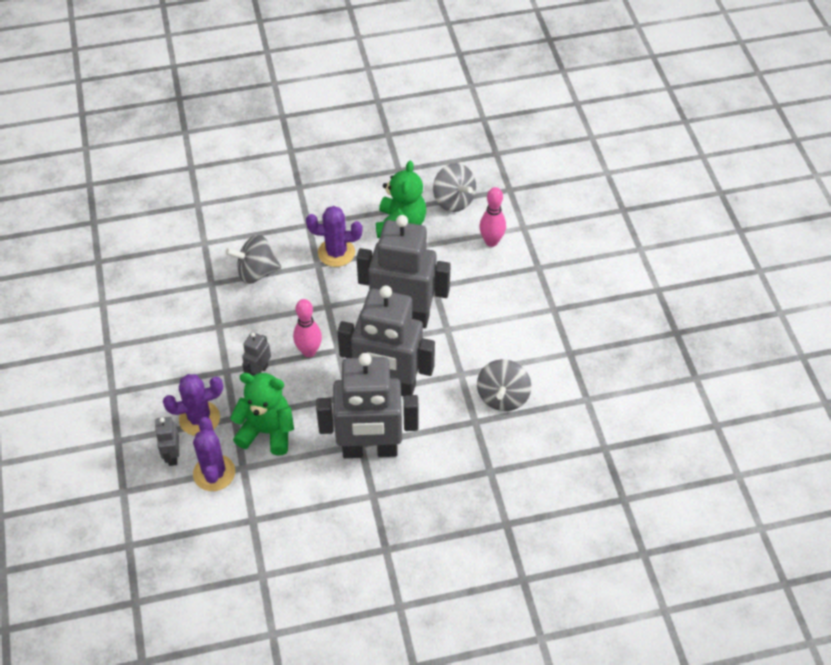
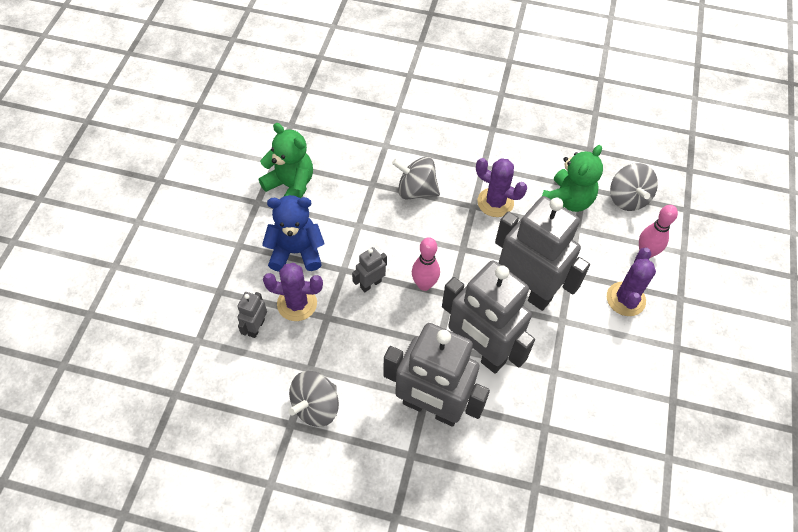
camera: 25 degrees right, 5 degrees up
purple cactus [193,417,235,491] -> purple cactus moved to [607,248,656,316]
green teddy bear [230,373,294,456] -> green teddy bear moved to [259,123,313,198]
grey spinning top [477,359,531,411] -> grey spinning top moved to [289,371,339,427]
none -> blue teddy bear [262,195,325,272]

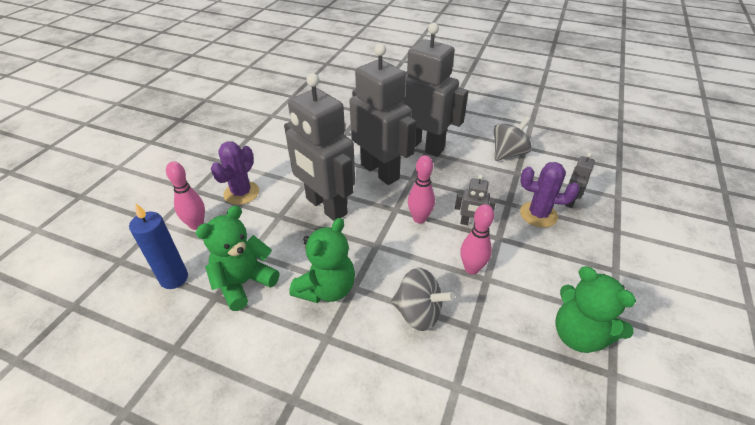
camera: 170 degrees left, 15 degrees down
blue teddy bear [262,195,325,272] -> none
grey robot [352,247,387,292] -> grey robot turned 45 degrees clockwise [455,174,496,225]
purple cactus [476,158,527,217] -> green teddy bear [289,218,355,303]
grey spinning top [610,163,658,211] -> blue candle [129,203,188,289]
none -> pink bowling pin [460,204,494,275]

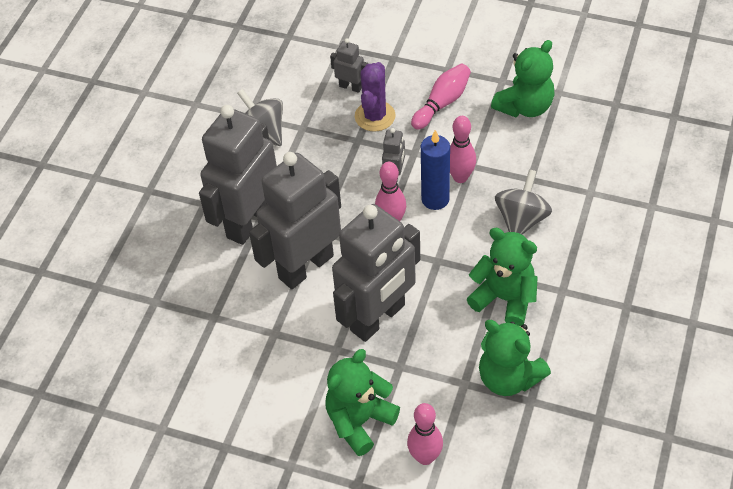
camera: 90 degrees left, 10 degrees up
blue candle [129,203,188,289] -> blue candle moved to [421,130,450,210]
purple cactus [211,141,259,205] -> green teddy bear [326,349,400,456]
none -> pink bowling pin [411,64,471,130]

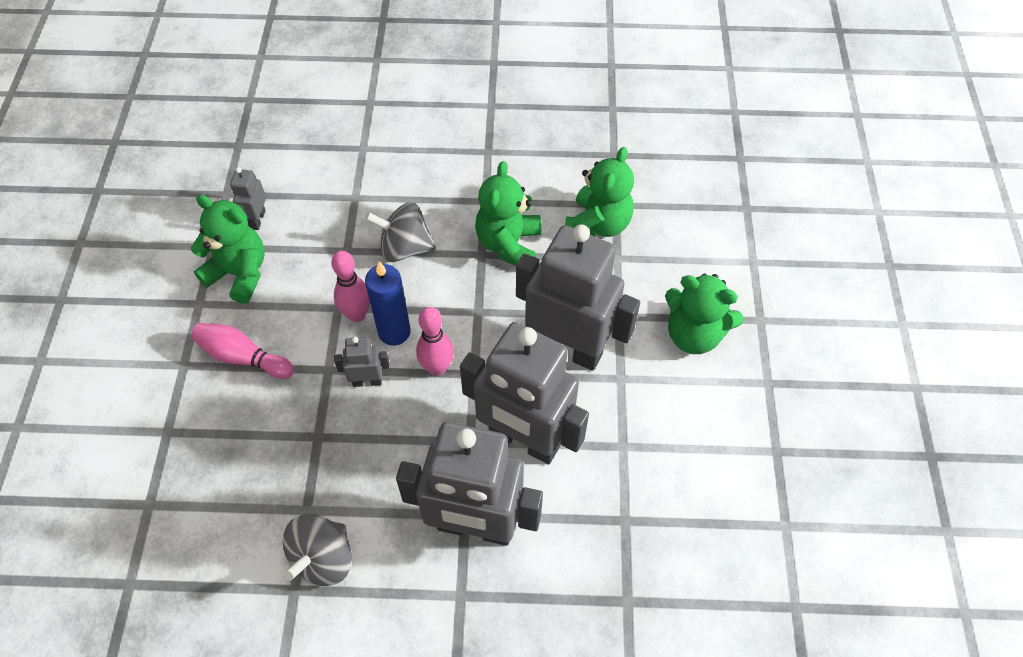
camera: 110 degrees left, 5 degrees up
grey robot [330,38,368,93] -> grey robot moved to [230,167,266,230]
purple cactus [355,62,396,132] -> none
pink bowling pin [407,403,443,465] -> none

